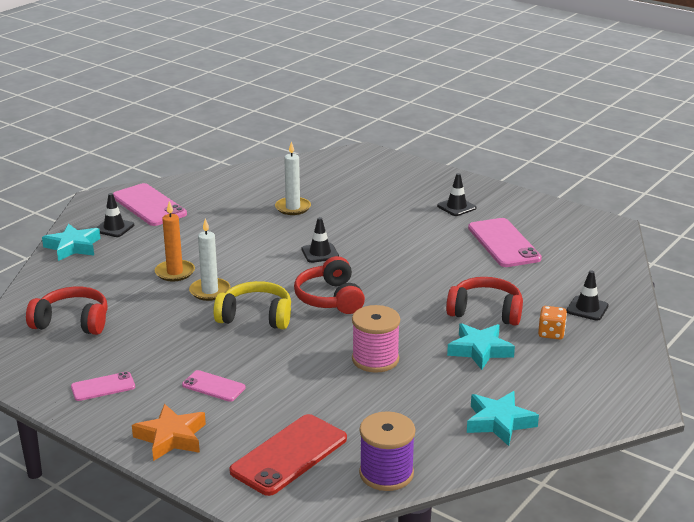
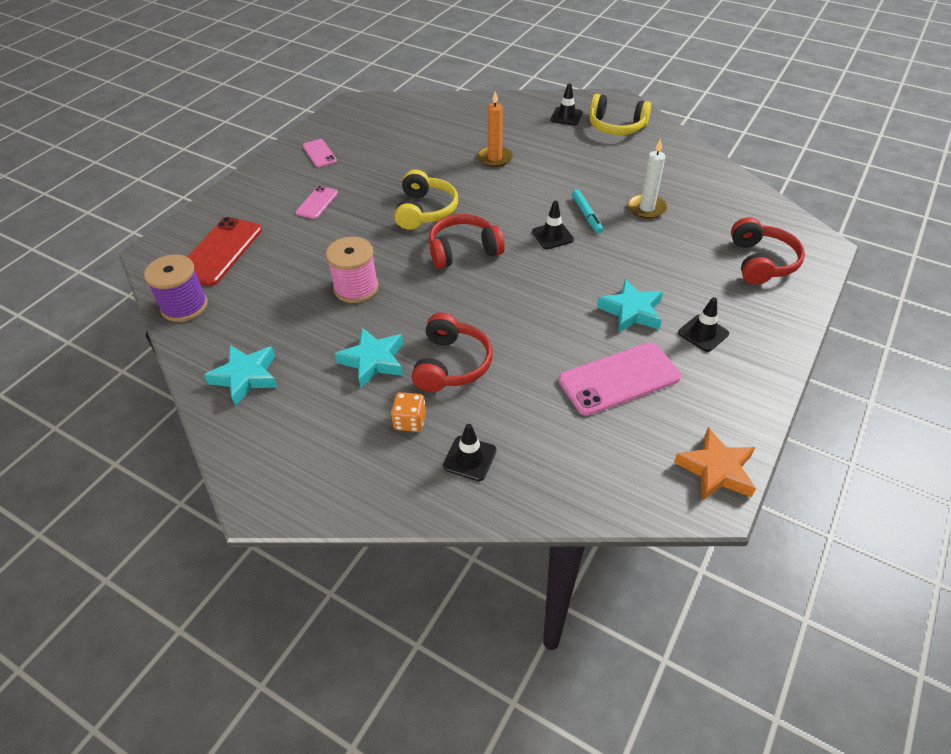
camera: 85 degrees right, 20 degrees up
red headphones [26,286,108,335] -> red headphones moved to [731,217,805,285]
turquoise star [42,224,100,261] -> turquoise star moved to [597,279,663,333]
pink phone [113,183,187,226] -> yellow headphones [589,94,651,135]
orange star [132,404,206,461] -> orange star moved to [674,428,756,501]
white candle [189,218,230,301] -> none
red phone [229,414,347,496] -> red phone turned 75 degrees clockwise [187,217,262,286]
none -> turquoise marker [572,190,603,234]

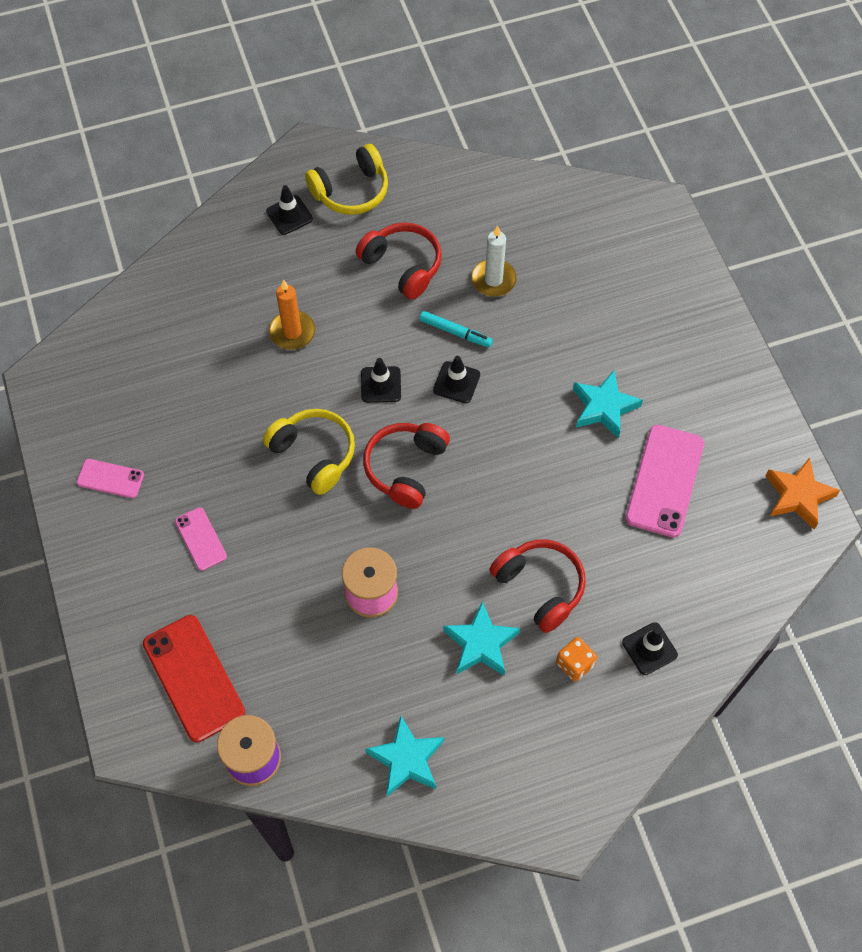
camera: 50 degrees left, 15 degrees up
black traffic cone [678,297,729,352] -> black traffic cone moved to [361,358,401,403]
red headphones [731,217,805,285] -> red headphones moved to [356,222,442,300]

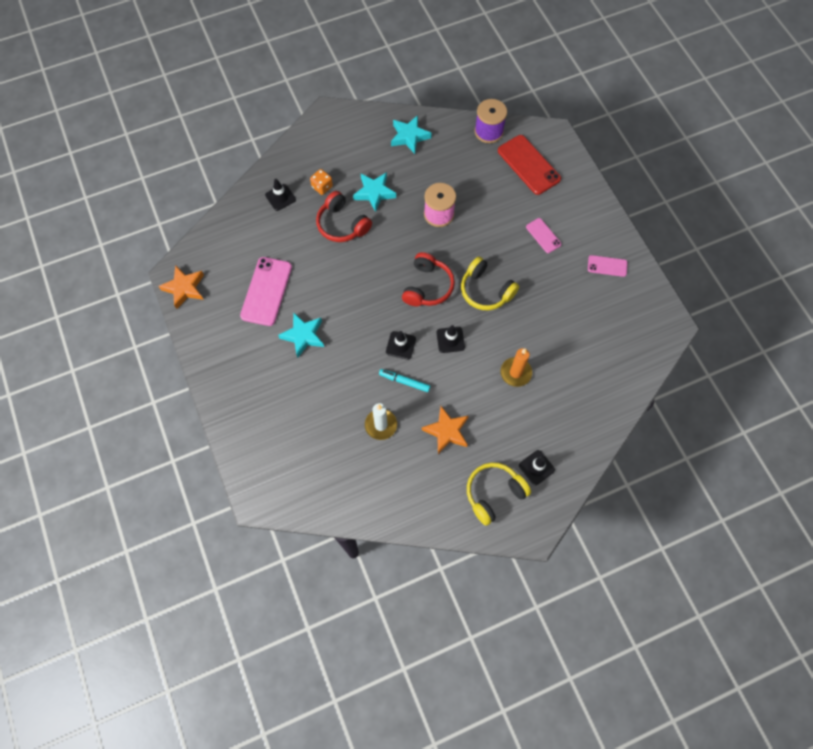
camera: 175 degrees right, 5 degrees up
red headphones [356,222,442,300] -> orange star [422,406,469,454]

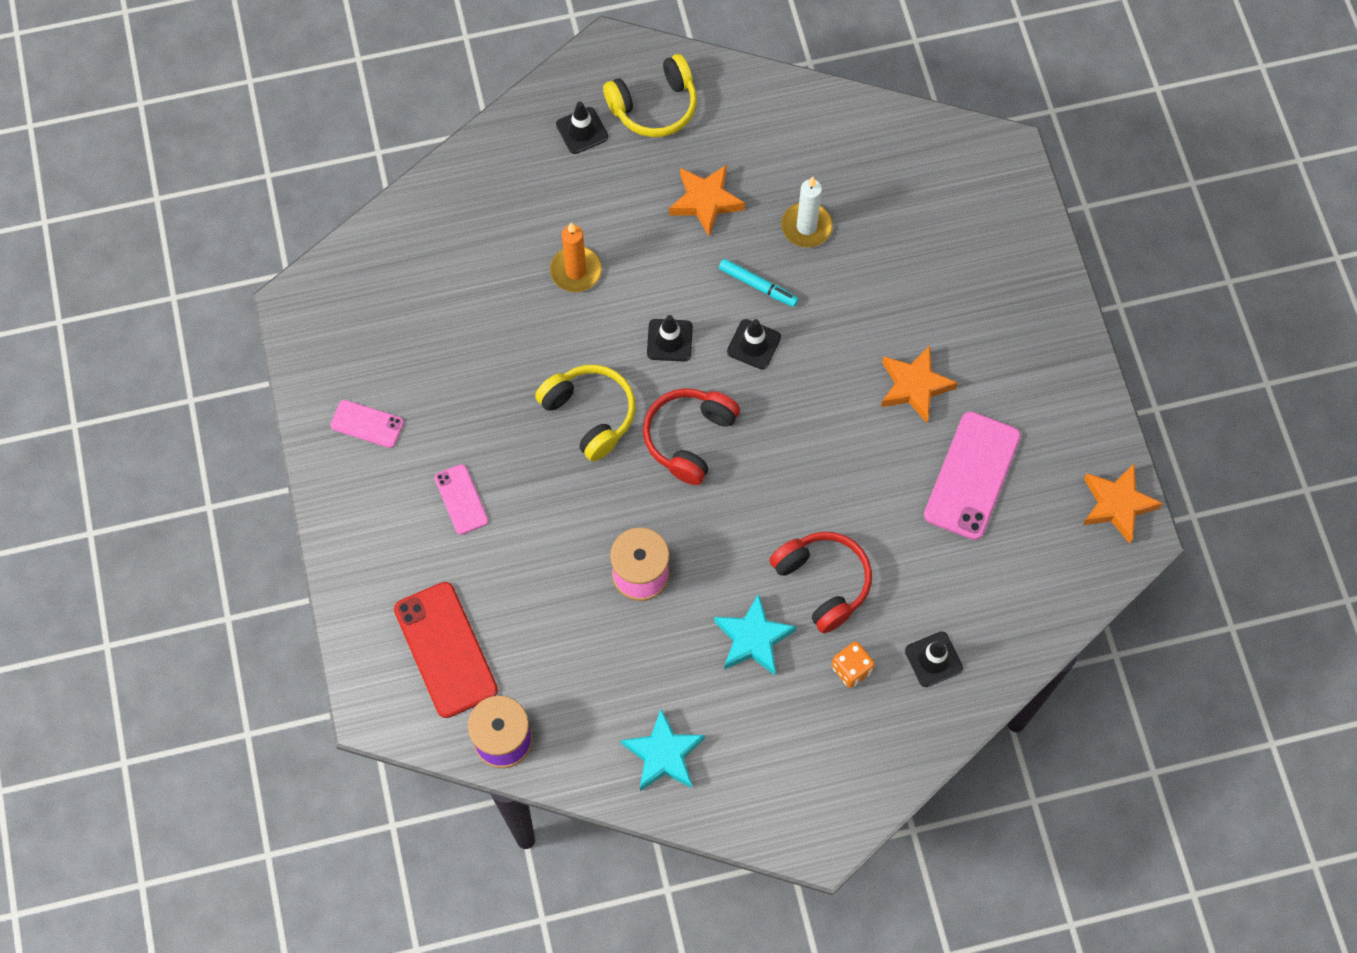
camera: 170 degrees left, 0 degrees up
turquoise star [278,312,324,358] -> orange star [881,346,958,423]

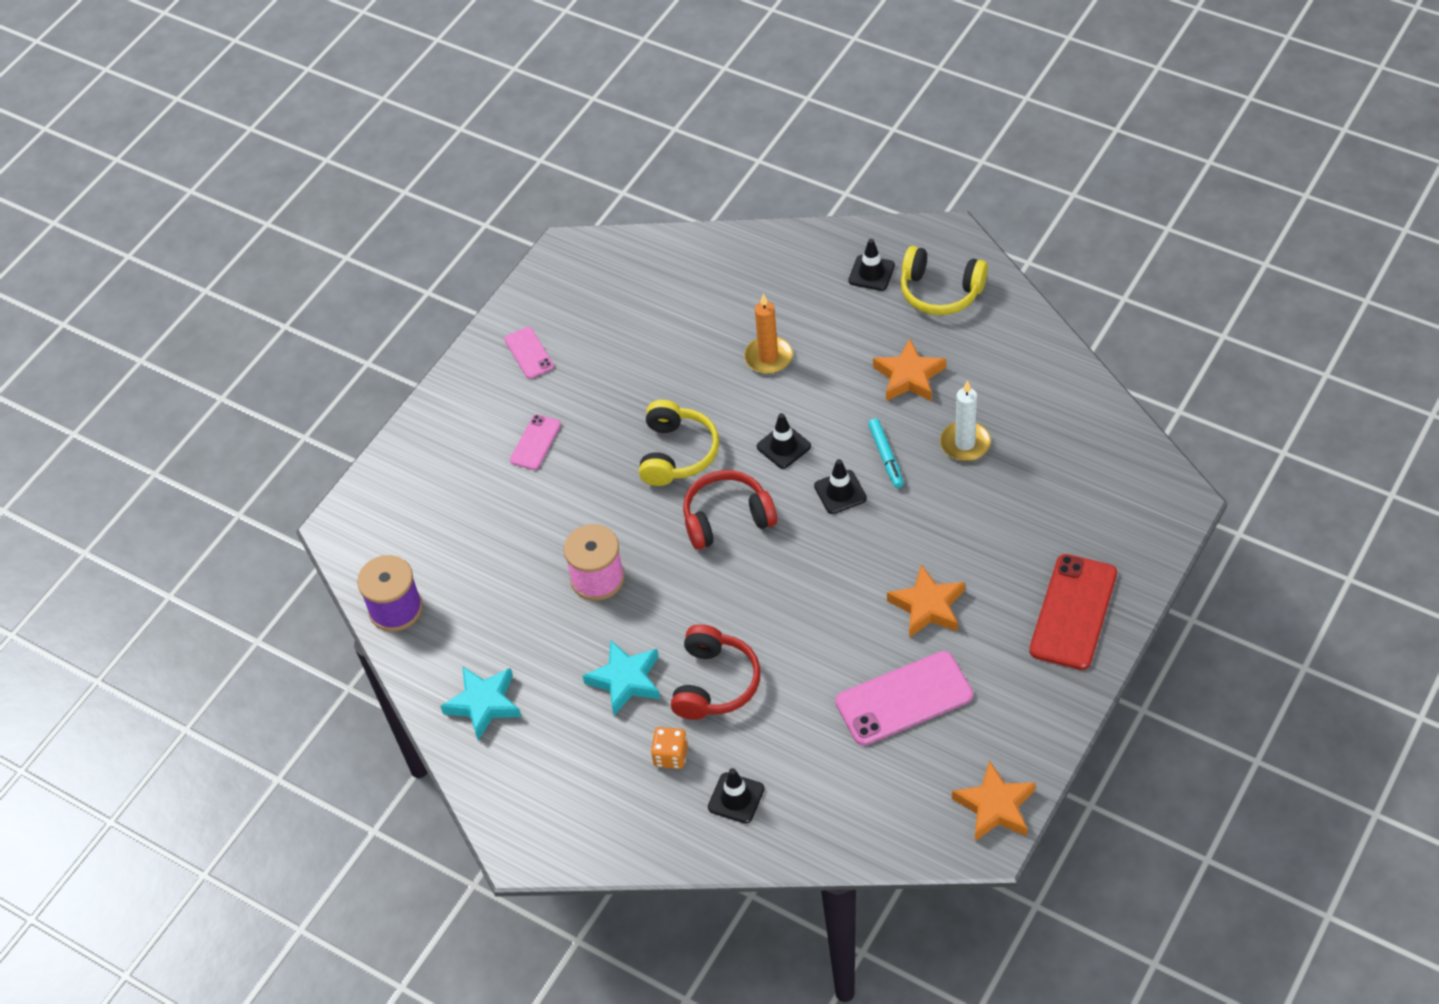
camera: 50 degrees right, 15 degrees down
red phone [394,582,498,718] -> red phone moved to [1029,554,1117,670]

